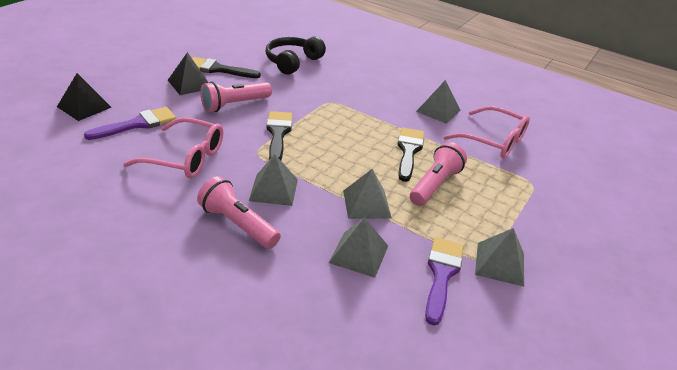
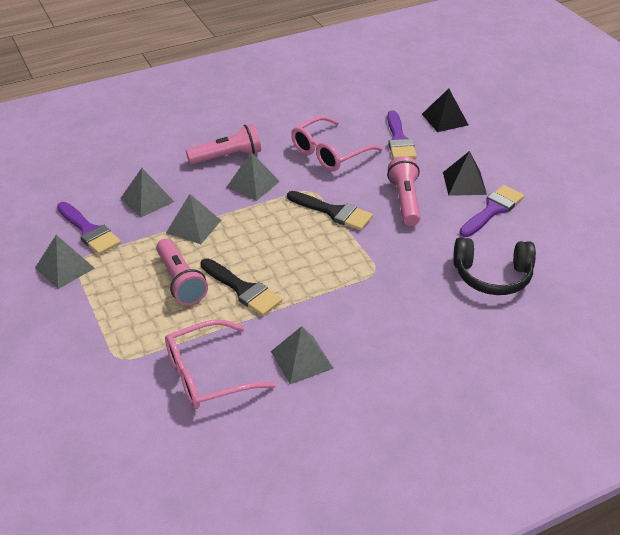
camera: 125 degrees right, 5 degrees up
black brush [192,57,261,78] -> purple brush [459,185,524,237]
black headphones [266,36,326,75] -> black headphones turned 120 degrees clockwise [453,237,536,295]

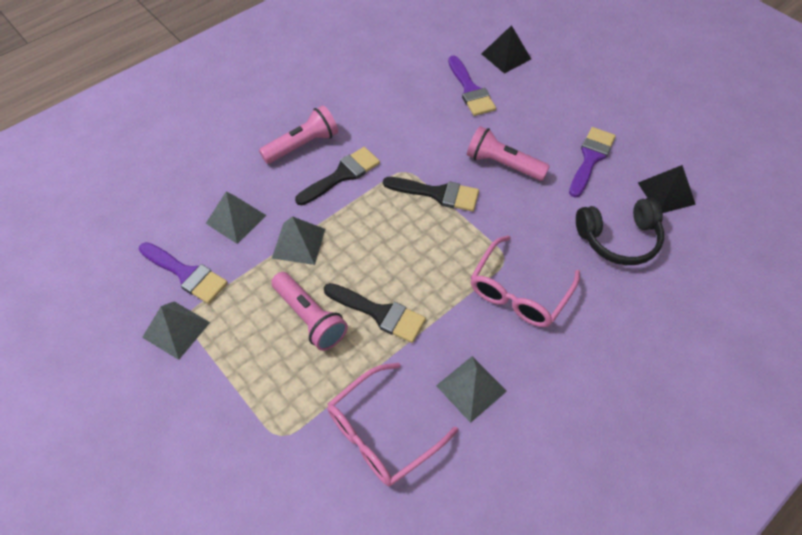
camera: 15 degrees left, 15 degrees up
grey pyramid [227,152,280,201] -> black brush [295,147,380,205]
pink glasses [291,116,383,171] -> pink glasses moved to [470,235,580,327]
pink flashlight [387,156,420,226] -> pink flashlight turned 45 degrees counterclockwise [467,126,550,181]
black pyramid [443,151,487,196] -> black pyramid moved to [638,165,696,213]

